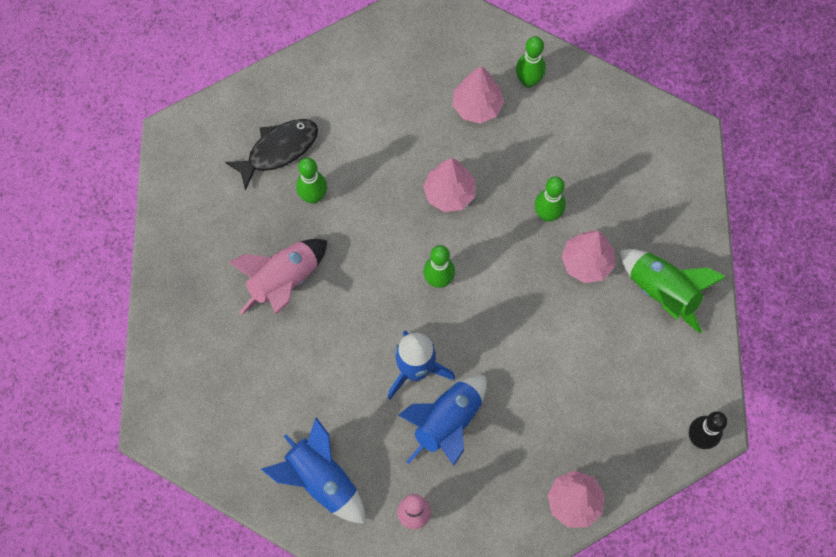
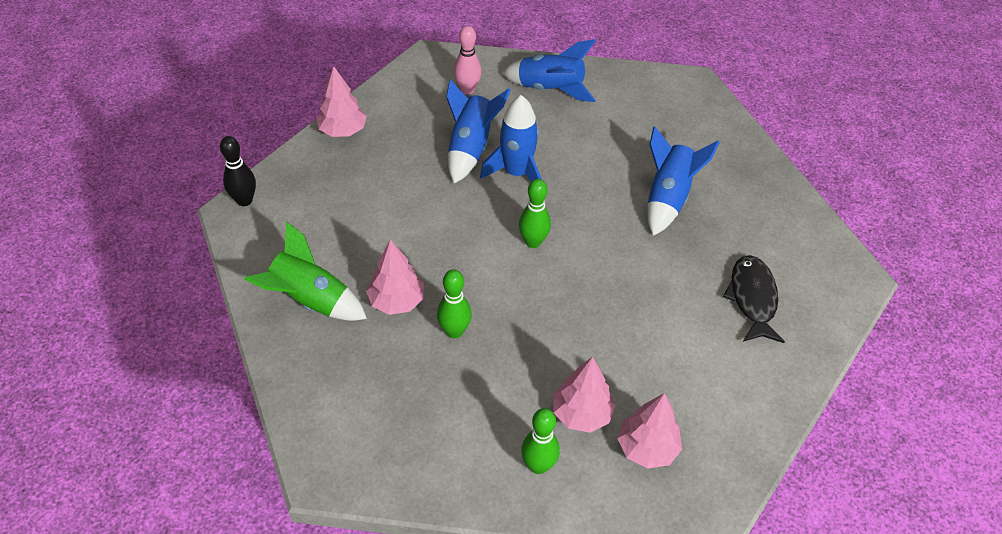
camera: 155 degrees right, 20 degrees down
black fish [225,119,318,191] -> black fish turned 150 degrees clockwise [723,255,785,343]
pink rocket [229,239,327,315] -> blue rocket [647,126,720,236]
green bowling pin [296,158,327,204] -> none
pink tree [423,158,476,212] -> pink tree moved to [617,393,682,469]

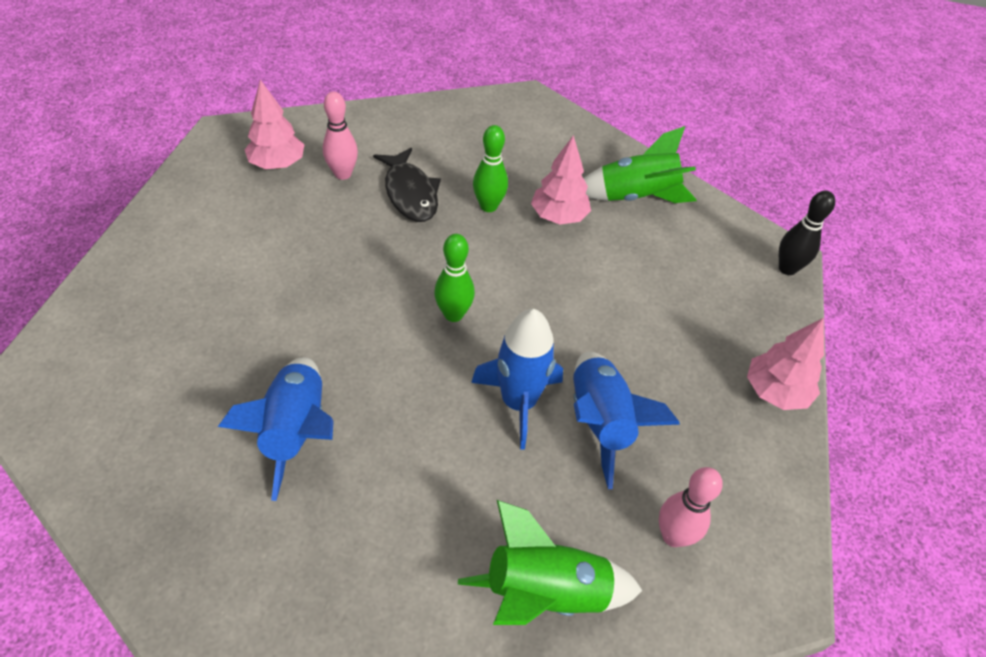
camera: 155 degrees right, 0 degrees up
blue rocket [502,39,596,102] -> green rocket [458,500,643,625]
green bowling pin [521,408,560,474] -> none
pink tree [553,357,616,433] -> pink bowling pin [323,91,358,180]
black fish [723,255,785,343] -> black fish moved to [373,148,441,222]

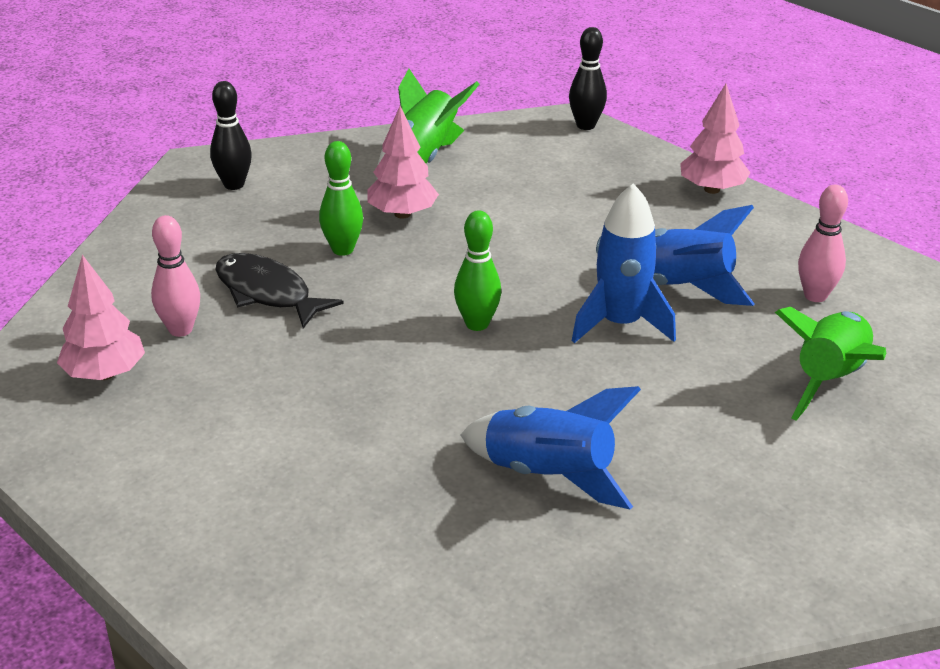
camera: 55 degrees left, 15 degrees down
black fish [373,148,441,222] -> black fish turned 150 degrees counterclockwise [215,253,344,329]
none -> black bowling pin [210,81,252,190]

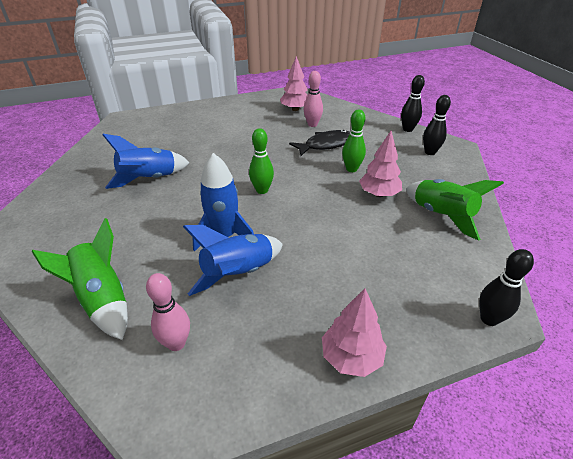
camera: 115 degrees right, 5 degrees up
none -> black bowling pin [401,75,425,132]

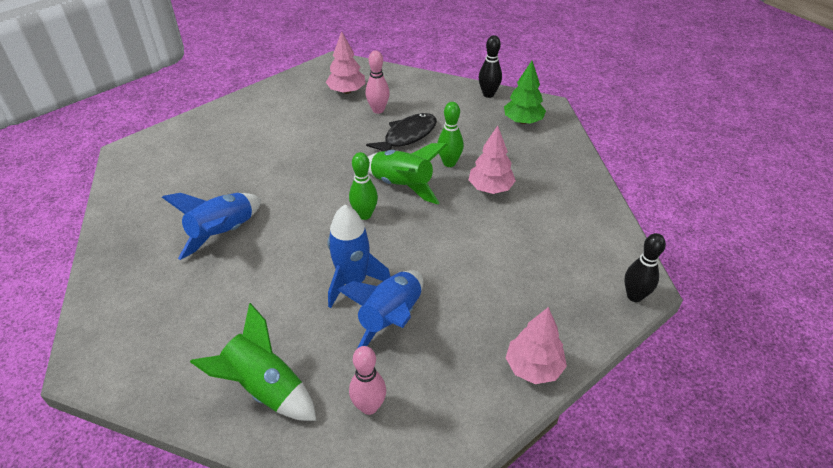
camera: 20 degrees left, 5 degrees up
green rocket [406,179,504,241] -> green rocket moved to [368,143,448,204]
black bowling pin [423,95,451,155] -> green tree [504,61,546,124]

